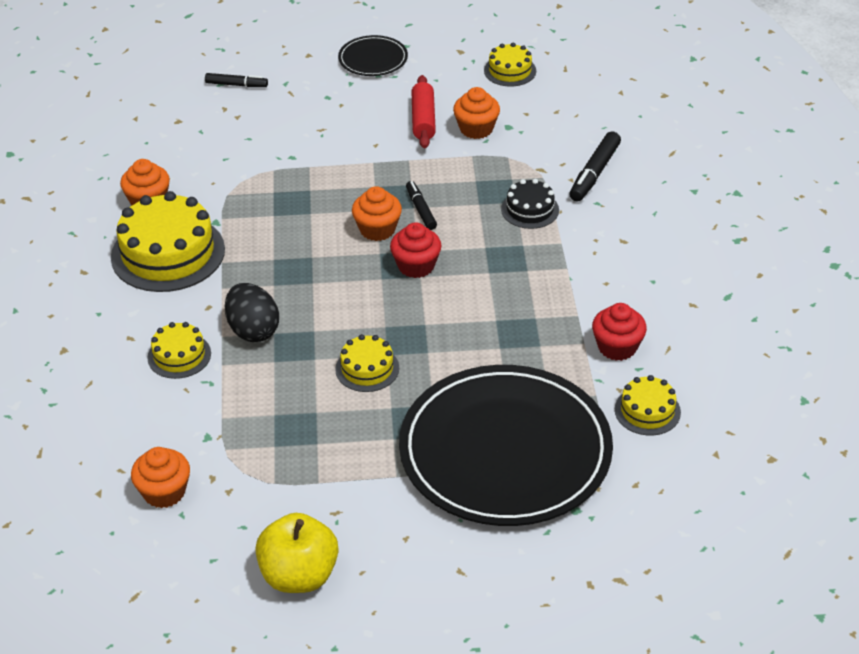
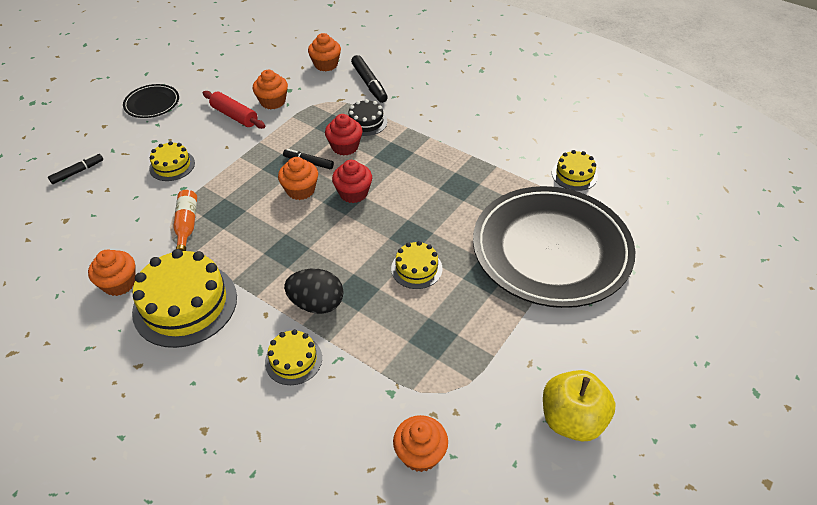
camera: 50 degrees left, 5 degrees up
yellow cake [484,43,536,87] -> yellow cake moved to [149,141,195,181]
red cupcake [592,303,647,361] -> red cupcake moved to [325,114,363,156]
none -> orange bottle [173,190,197,251]
none -> orange cupcake [308,33,341,71]

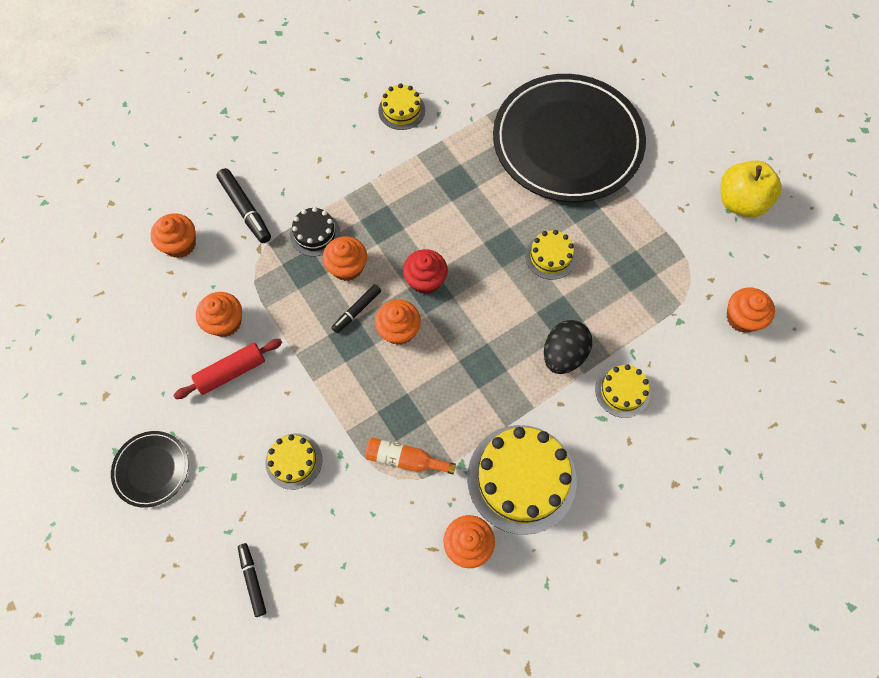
camera: 70 degrees left, 20 degrees up
red cupcake [325,114,363,156] -> orange cupcake [323,236,367,281]
black marker [351,55,388,103] -> black marker turned 60 degrees clockwise [217,168,271,243]
yellow cake [552,150,598,191] -> yellow cake moved to [378,84,425,130]

